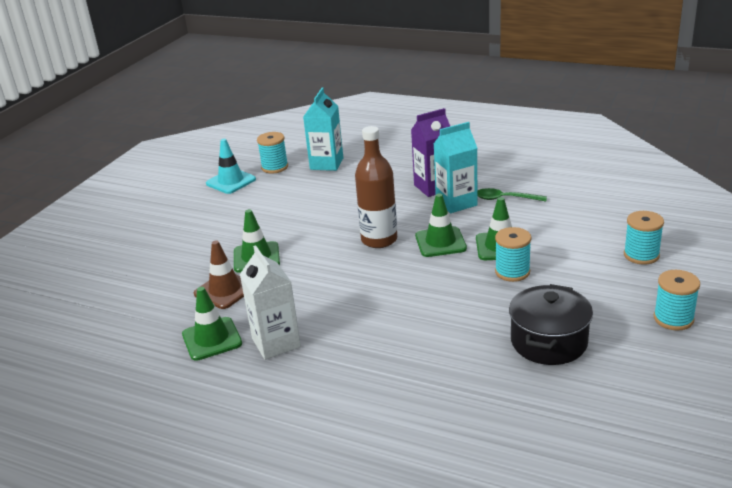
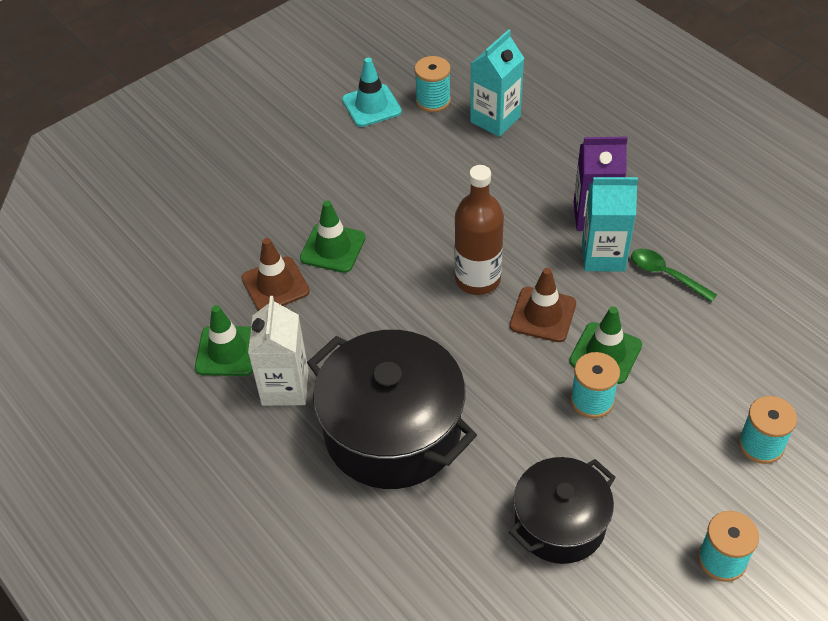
camera: 25 degrees right, 20 degrees up
green traffic cone [415,193,467,257] -> brown traffic cone [510,268,576,342]
none -> black pot [307,330,477,489]

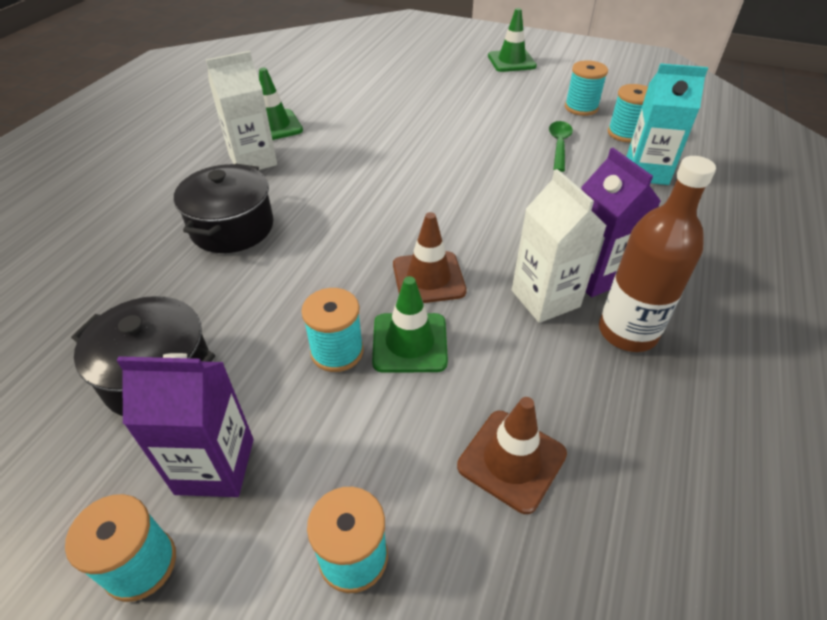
camera: 60 degrees right, 5 degrees down
brown traffic cone [241,238,310,311] -> brown traffic cone moved to [457,397,567,514]
green traffic cone [300,201,366,273] -> green traffic cone moved to [488,8,537,72]
black pot [307,330,477,489] -> black pot [174,163,274,253], size x0.62
turquoise traffic cone [342,58,402,127] -> turquoise spool [565,60,608,116]
brown bottle [455,165,504,295] -> brown bottle moved to [599,156,716,352]
turquoise carton [582,177,638,272] -> white carton [512,169,606,323]
green spoon [631,249,717,302] -> green spoon moved to [549,121,573,172]
none -> purple carton [117,353,254,497]

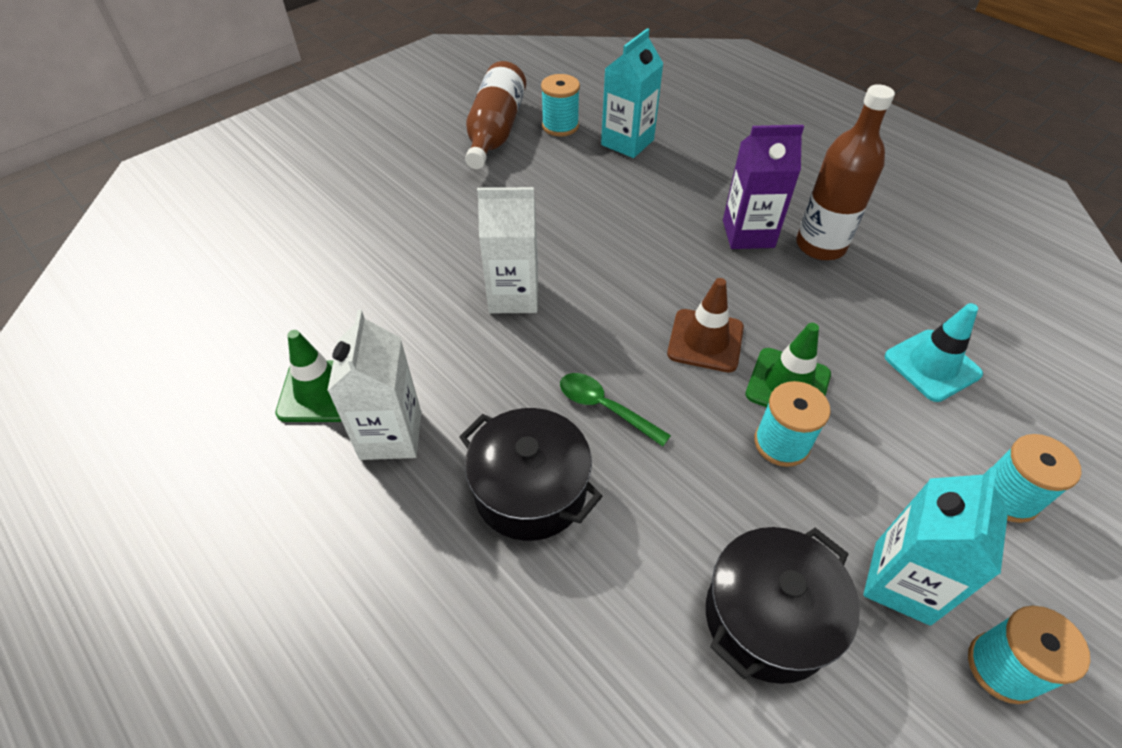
camera: 65 degrees left, 5 degrees up
purple carton [117,353,254,497] -> turquoise carton [863,467,1008,626]
brown traffic cone [457,397,567,514] -> turquoise traffic cone [885,303,983,402]
green traffic cone [488,8,537,72] -> none
white carton [512,169,606,323] -> white carton moved to [477,187,538,313]
green spoon [549,121,573,172] -> green spoon moved to [560,373,671,447]
turquoise spool [565,60,608,116] -> brown bottle [465,61,526,169]

